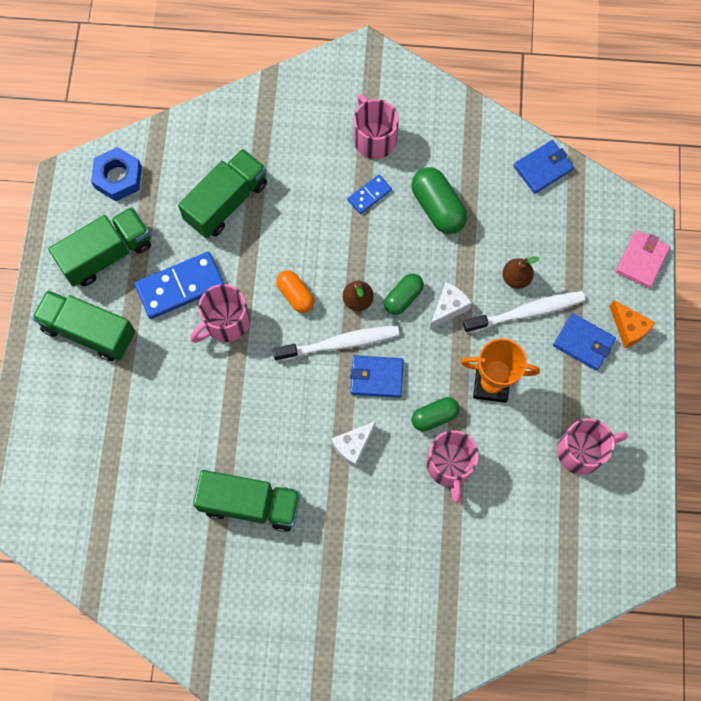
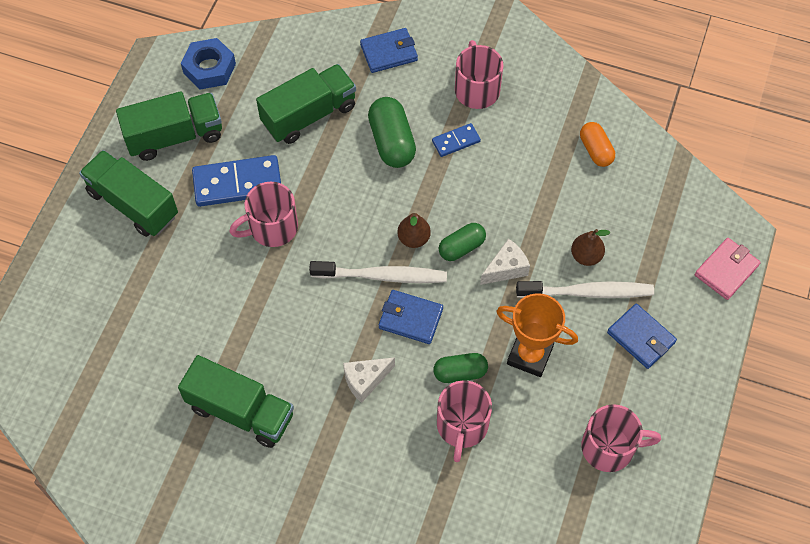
camera: 15 degrees right, 10 degrees down
orange capsule [276,270,314,313] -> orange capsule moved to [580,122,615,167]
green capsule [411,167,467,234] -> green capsule moved to [368,97,416,168]
blue wallet [514,140,574,194] -> blue wallet moved to [360,28,418,73]
orange cheese [609,300,655,348] -> none

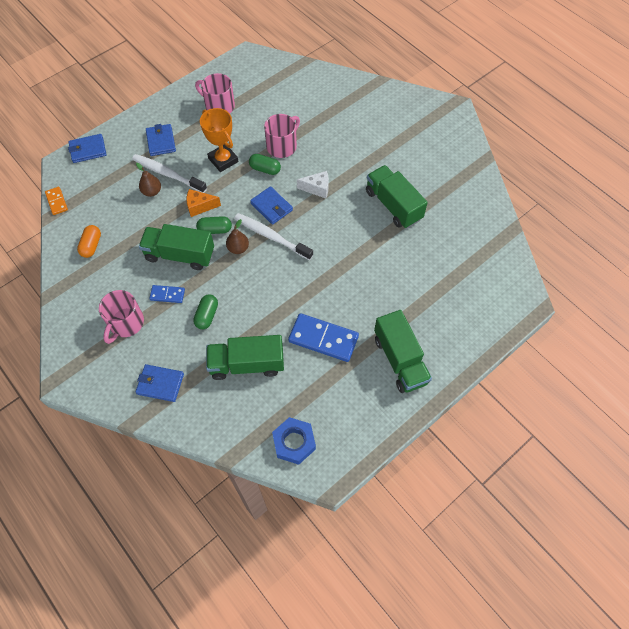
camera: 150 degrees left, 0 degrees up
green truck [116,91,222,161] -> green truck moved to [139,224,214,270]
pink mug [229,182,298,247] -> none
green capsule [368,97,416,168] -> green capsule [193,294,218,329], size x0.64
white cheese [480,239,530,285] -> orange cheese [186,189,221,217]
pink wallet [695,238,761,300] -> blue wallet [68,134,107,163]
none -> orange domino [45,187,68,215]

